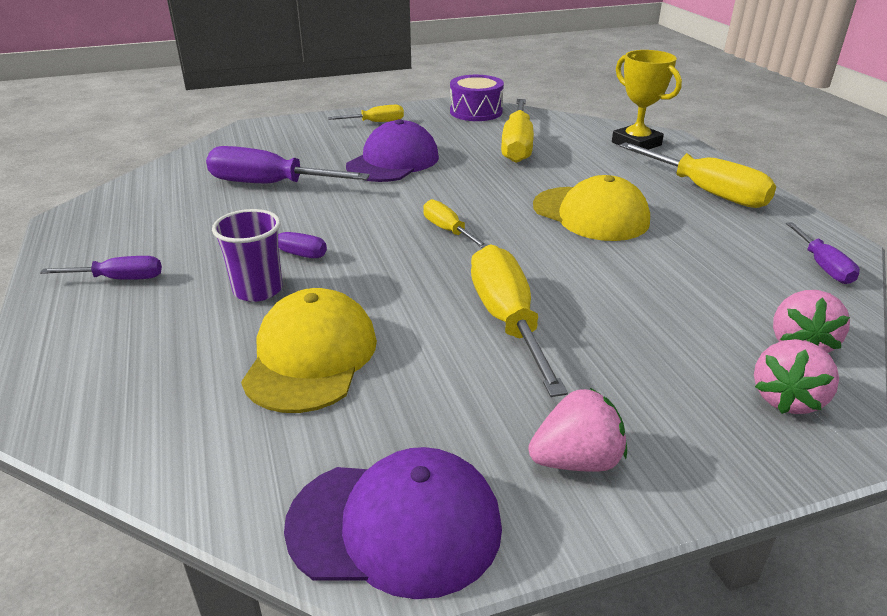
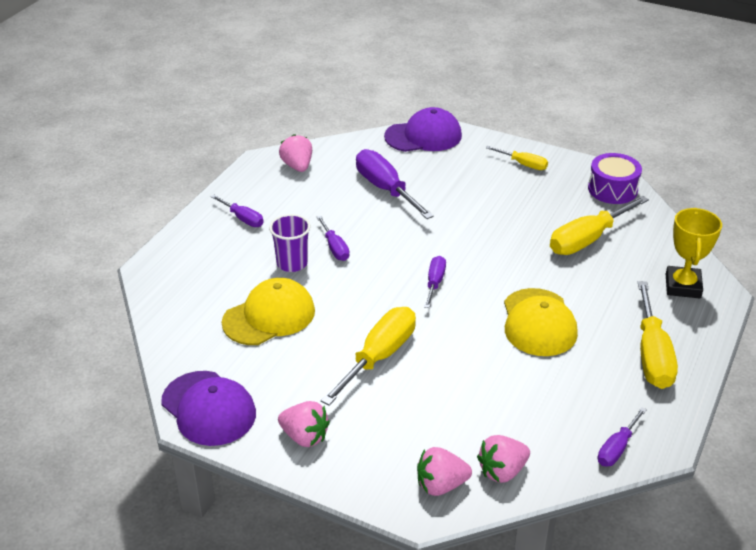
camera: 45 degrees right, 5 degrees up
purple cap [346,119,439,182] -> purple cap moved to [384,107,462,152]
yellow screwdriver [423,199,487,249] -> purple screwdriver [424,256,446,308]
none -> pink strawberry [279,134,312,172]

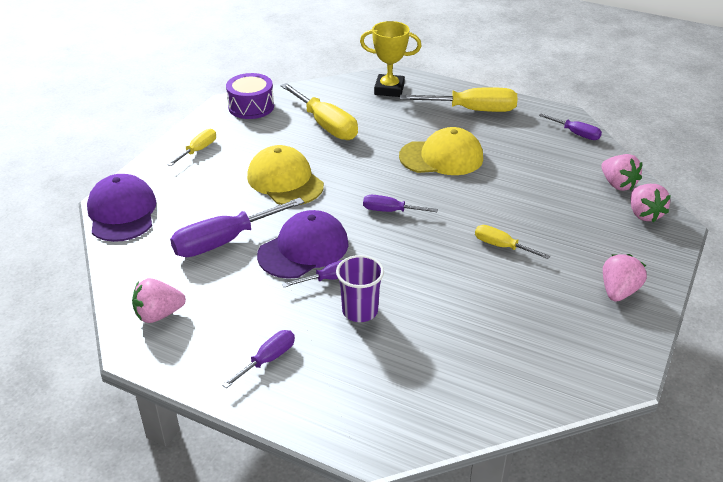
camera: 90 degrees left, 0 degrees up
purple cap [161,371,256,446] -> purple cap moved to [257,210,349,279]
yellow cap [222,278,315,345] -> yellow cap moved to [247,145,324,205]
yellow screwdriver [321,307,416,406] -> yellow screwdriver [475,225,550,259], size x0.55

